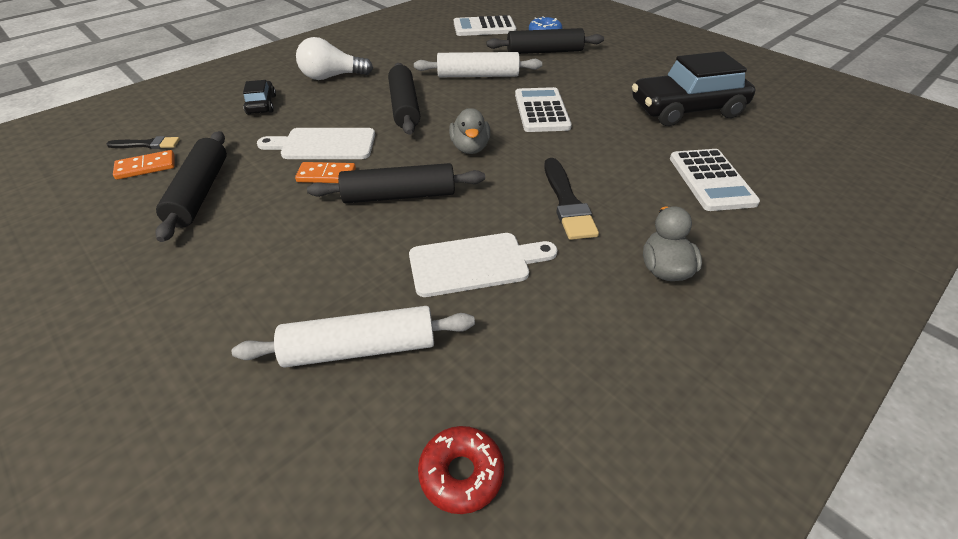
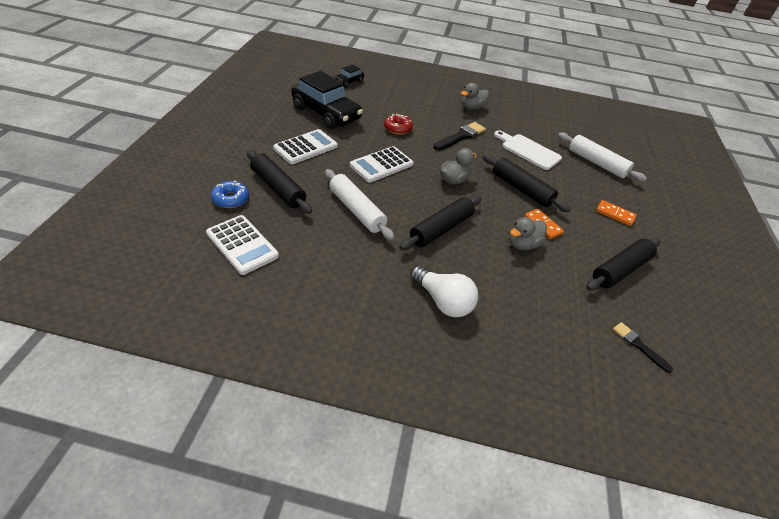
camera: 130 degrees left, 0 degrees up
orange domino [113,150,174,180] -> orange domino moved to [596,200,636,226]
black car [243,80,276,115] -> black car moved to [333,65,364,88]
white cutting board [257,128,375,159] -> grey duck [509,217,547,250]
red donut [418,426,504,514] -> red donut moved to [384,114,413,135]
white calculator [670,149,760,211] -> white calculator moved to [273,129,338,164]

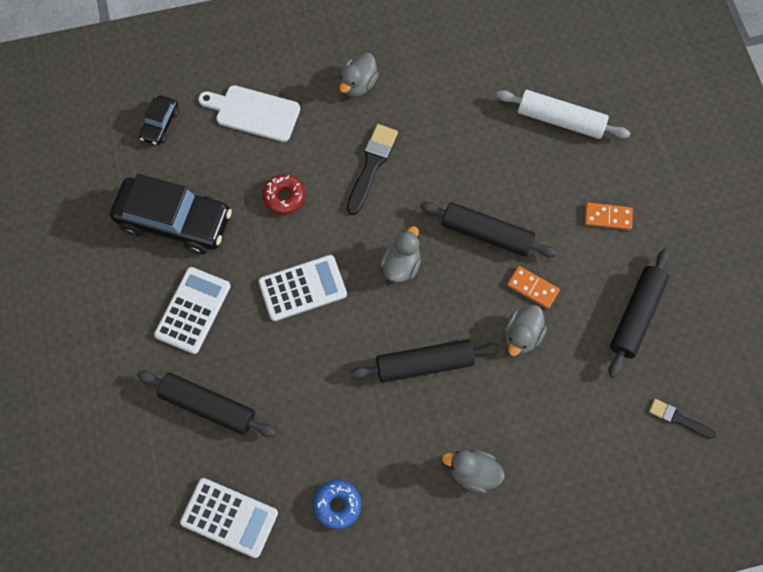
camera: 20 degrees left, 25 degrees up
blue donut [211,181,249,208] -> blue donut moved to [313,480,361,529]
white rolling pin [325,169,394,240] -> none
white calculator [350,146,413,183] -> white calculator turned 135 degrees counterclockwise [258,255,347,321]
black rolling pin [399,196,482,250] -> black rolling pin turned 60 degrees clockwise [350,339,500,382]
white light bulb [410,266,478,317] -> grey duck [442,450,505,493]
white cutting board [494,130,562,170] -> white cutting board moved to [198,85,300,142]

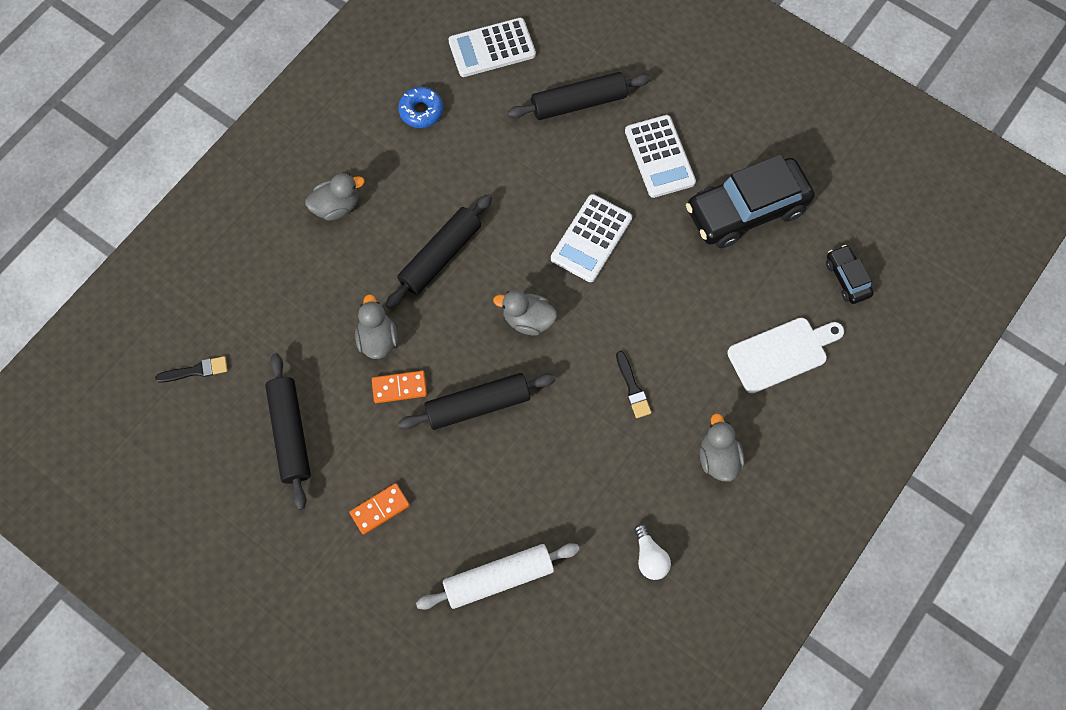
camera: 140 degrees right, 0 degrees up
red donut [262,174,305,215] -> none
black brush [347,124,398,215] -> black brush [616,351,651,418], size x0.61
grey duck [380,226,421,283] -> grey duck turned 120 degrees clockwise [493,290,557,336]
none -> white light bulb [634,524,671,580]

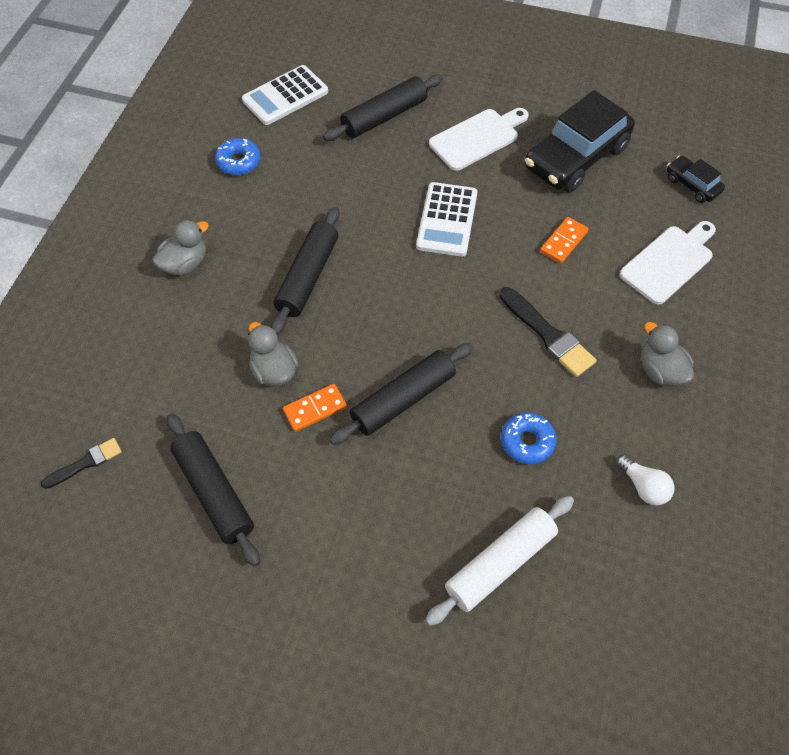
camera: 20 degrees left, 10 degrees down
orange domino [350,483,410,535] -> orange domino moved to [540,217,589,263]
grey duck [493,290,557,336] -> none
black brush [616,351,651,418] -> black brush [499,287,597,377], size x1.64
white calculator [625,115,696,198] -> white cutting board [429,108,529,171]
none -> blue donut [501,413,556,465]

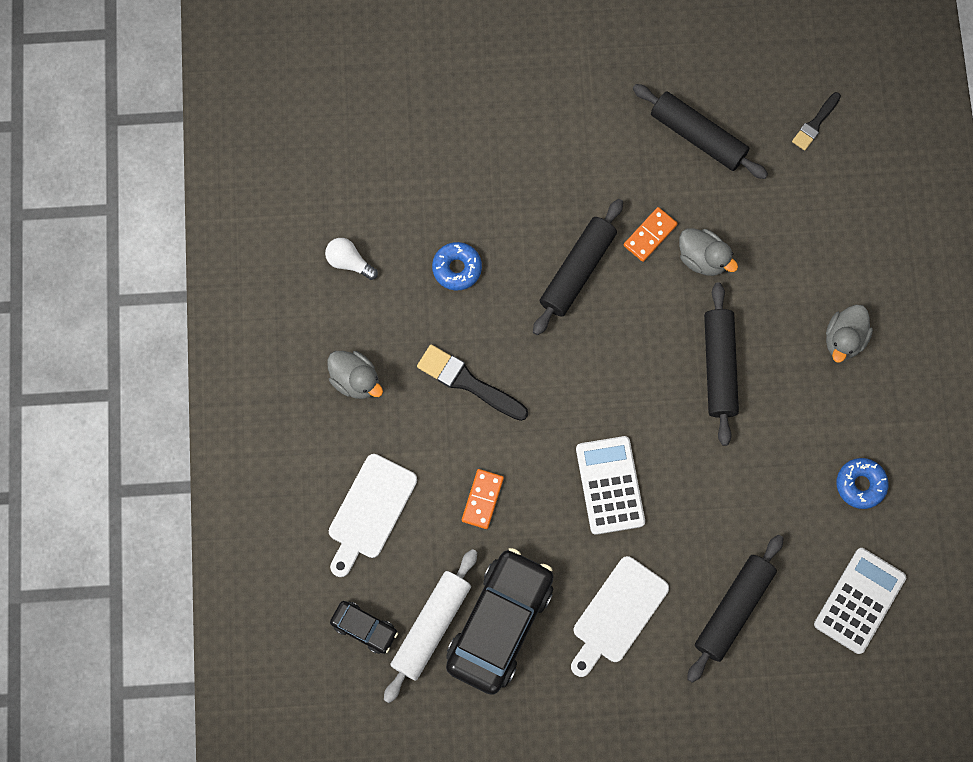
camera: 160 degrees right, 15 degrees up
white rolling pin [425,496,574,626] -> white rolling pin moved to [384,549,477,703]

